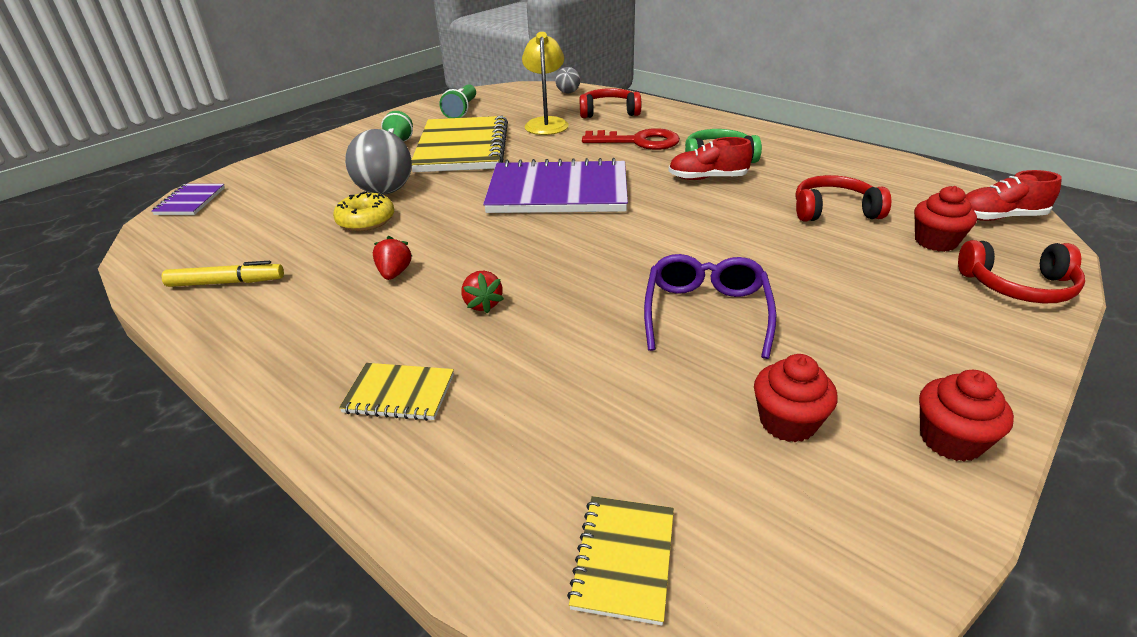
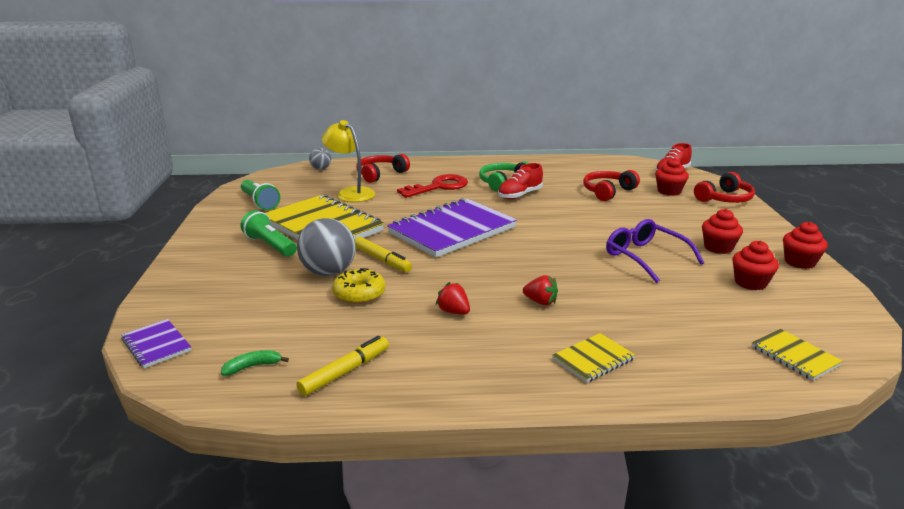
camera: 45 degrees left, 10 degrees down
none -> green banana [221,350,289,376]
none -> yellow marker [355,236,412,272]
none -> red cupcake [702,209,743,254]

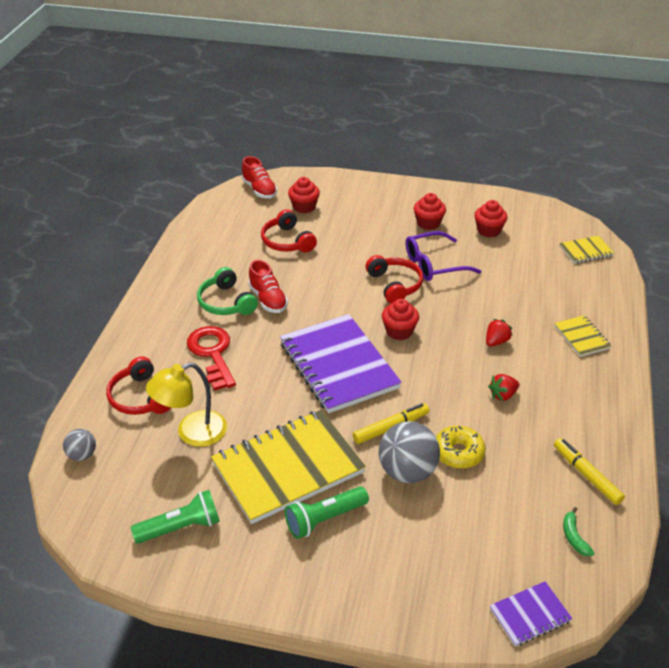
camera: 75 degrees left, 15 degrees up
red headphones [694,172,755,203] -> red headphones moved to [366,255,423,303]
red cupcake [783,222,828,269] -> red cupcake moved to [382,299,419,340]

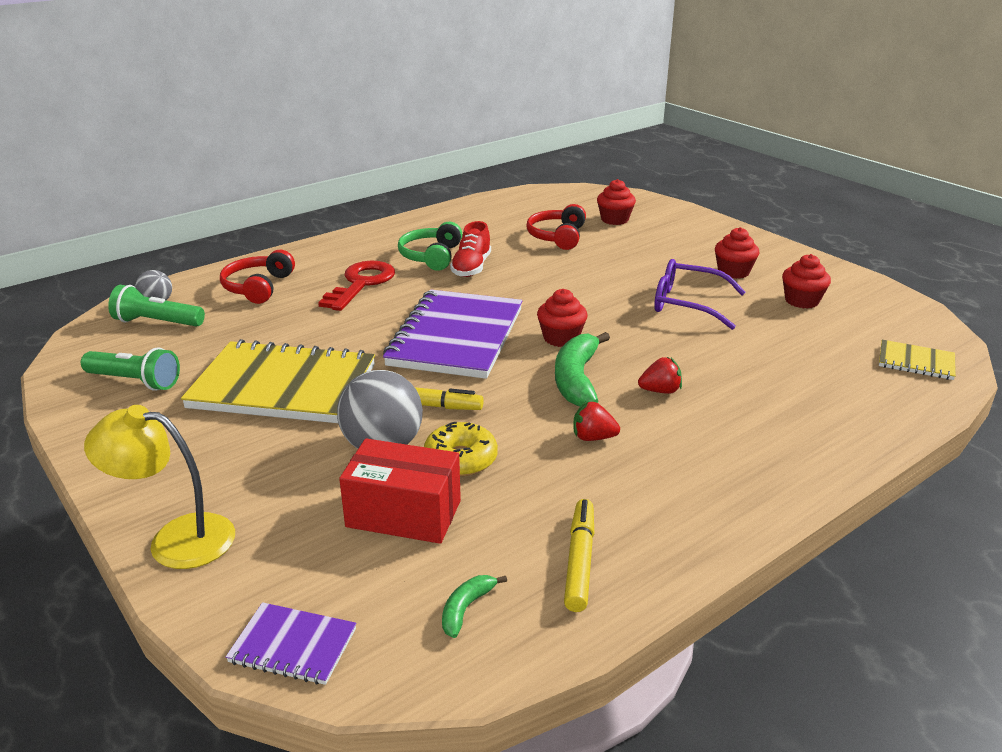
camera: 40 degrees right, 10 degrees down
yellow lamp [146,362,227,447] -> yellow lamp moved to [84,405,235,569]
red shoe [242,156,277,199] -> none
green flashlight [285,486,369,539] -> green flashlight moved to [108,285,205,327]
red headphones [366,255,423,303] -> none
yellow notebook [554,315,611,357] -> none
none -> red box [339,438,461,544]
none -> green banana [555,332,610,407]

